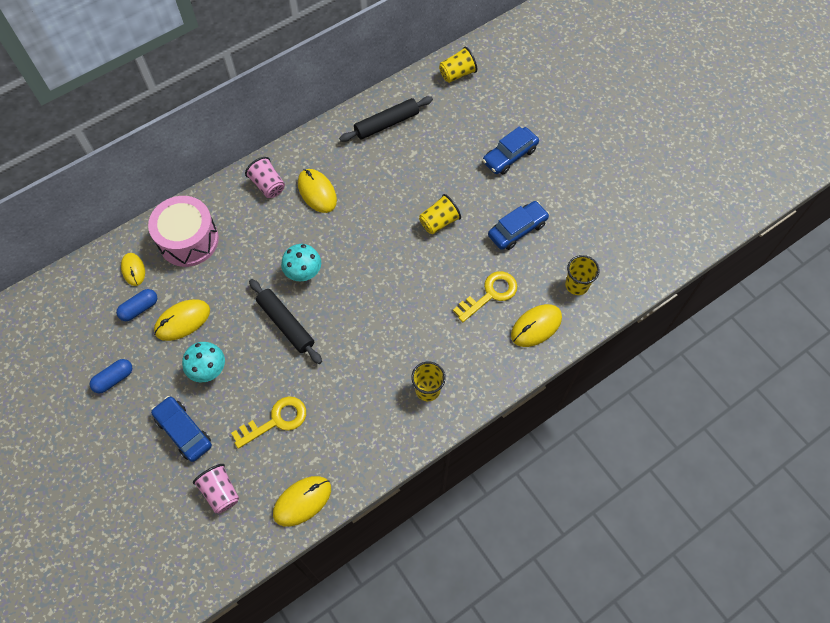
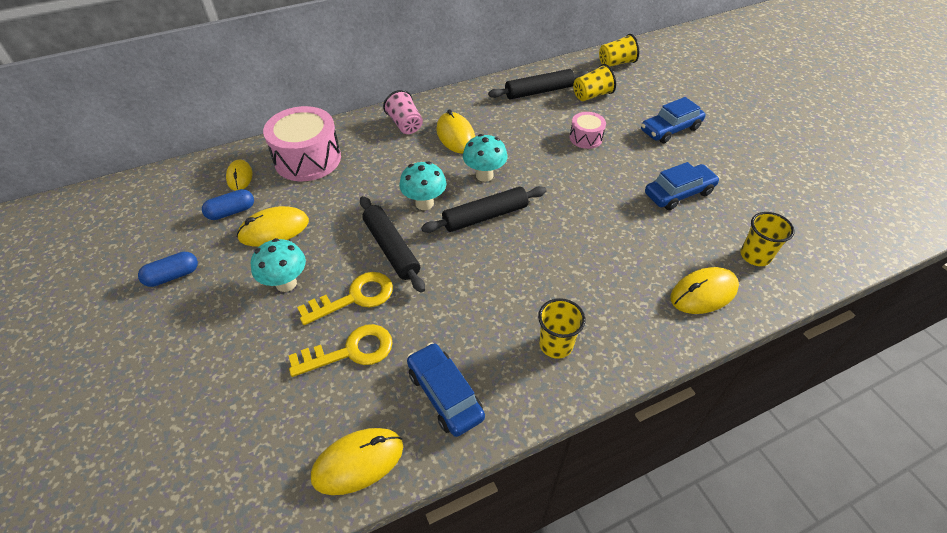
camera: 10 degrees right, 15 degrees down
blue car [151,396,212,462] -> blue car moved to [407,342,485,437]
pink cup [193,464,239,514] -> none
yellow cup [419,194,461,234] -> yellow cup moved to [573,64,616,101]
yellow key [453,271,517,322] -> yellow key moved to [297,272,393,325]
none -> black rolling pin [421,186,546,233]
none -> turquoise mushroom [463,134,507,182]
none -> pink drum [570,112,606,149]

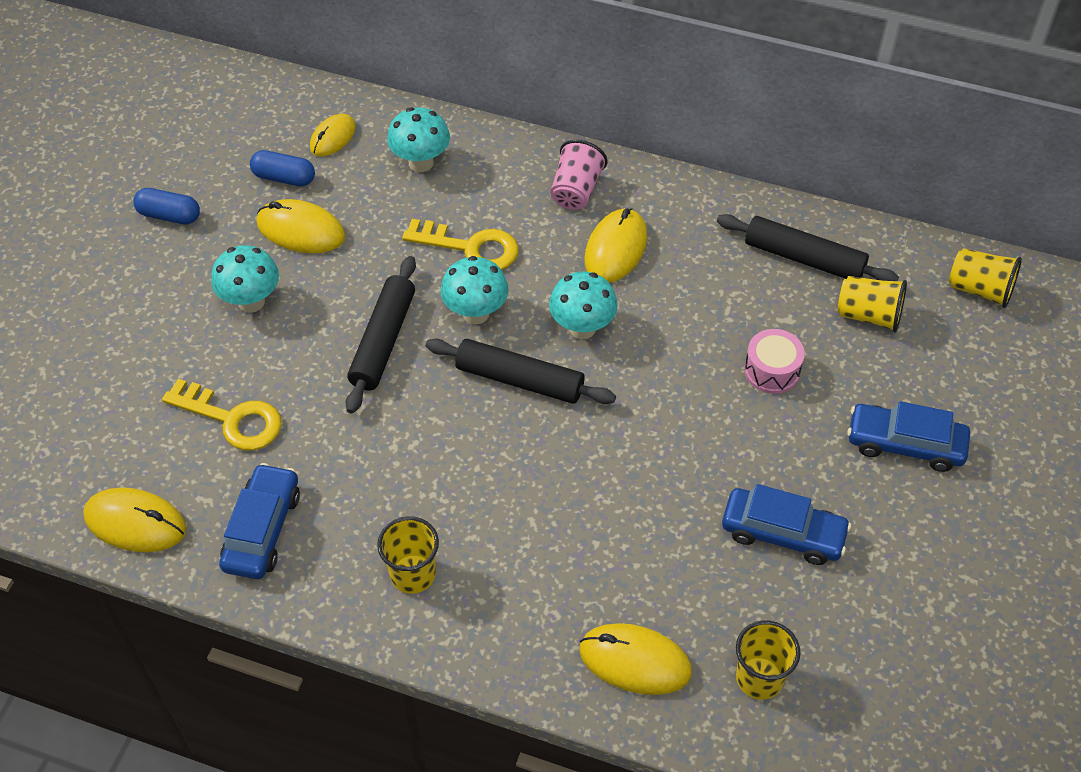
camera: 45 degrees right, 5 degrees up
pink drum [263,106,341,181] -> turquoise mushroom [387,107,450,172]
yellow key [297,272,393,325] -> yellow key moved to [402,219,519,270]

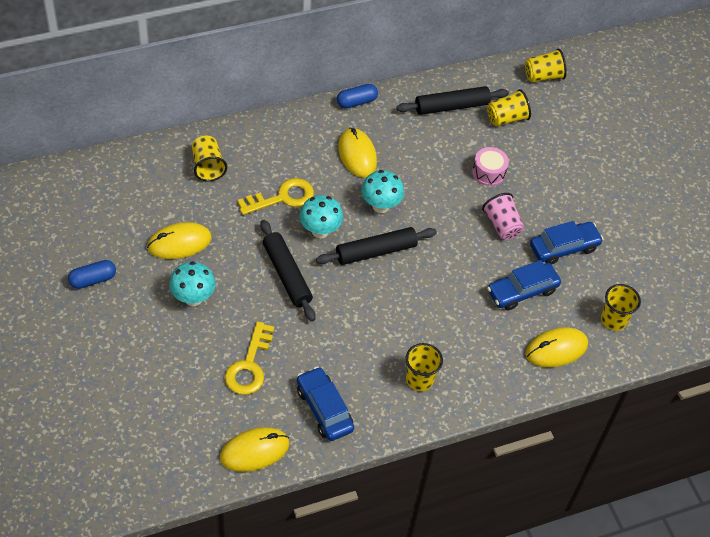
camera: 45 degrees left, 0 degrees up
yellow key [162,379,282,451] -> yellow key turned 120 degrees clockwise [225,321,274,395]
blue capsule [250,150,315,186] -> blue capsule moved to [337,84,378,109]
yellow mouse [310,114,356,156] -> none
turquoise mushroom [387,107,450,172] -> yellow cup [192,136,227,181]
pink cup [550,140,607,210] -> pink cup moved to [482,193,524,240]
blue car [847,401,970,472] -> blue car moved to [487,260,561,310]

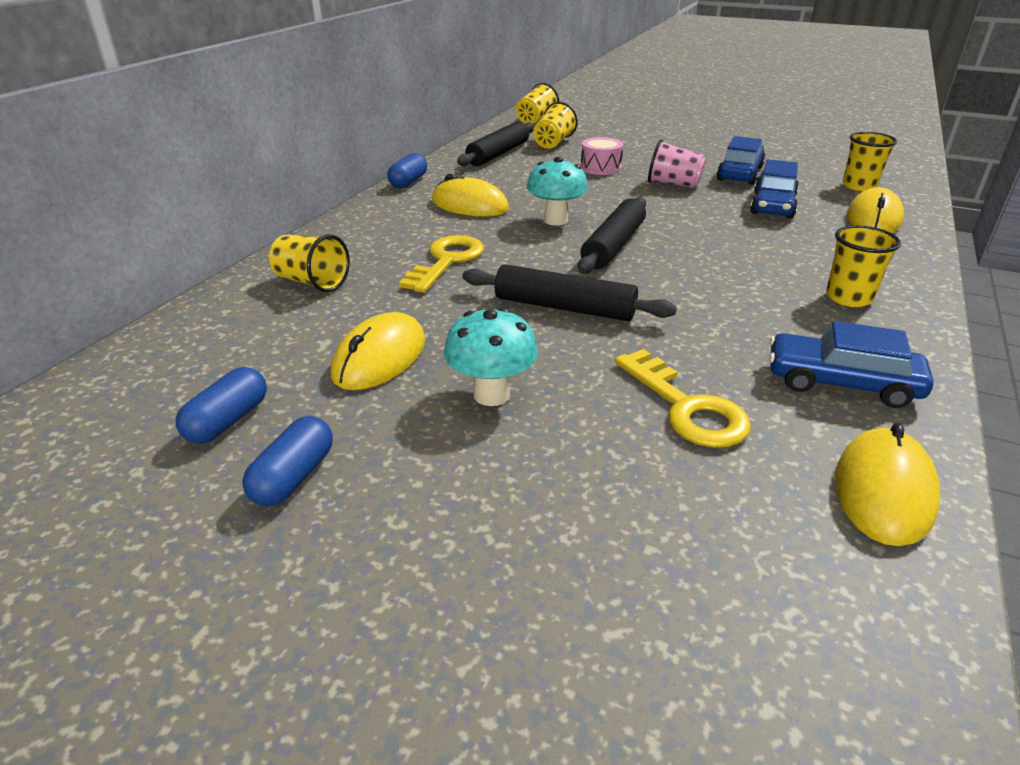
camera: 40 degrees left, 20 degrees down
turquoise mushroom [299,195,343,238] -> none
none -> blue capsule [176,367,267,444]

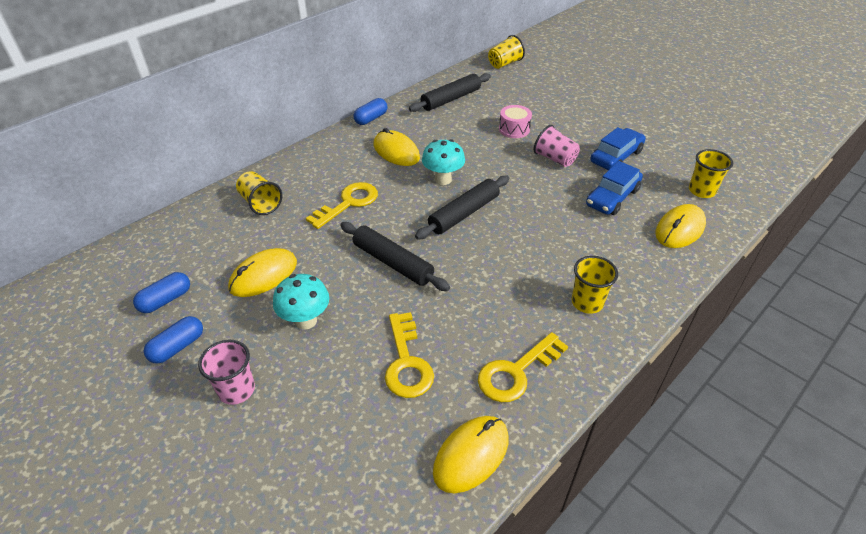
camera: 20 degrees right, 10 degrees up
yellow cup [533,102,578,149] -> none
blue car [769,321,934,408] -> yellow key [478,332,568,402]
none -> pink cup [198,340,255,405]

